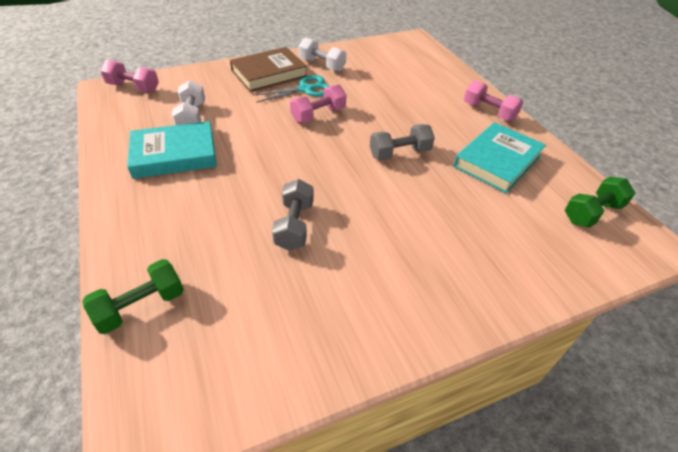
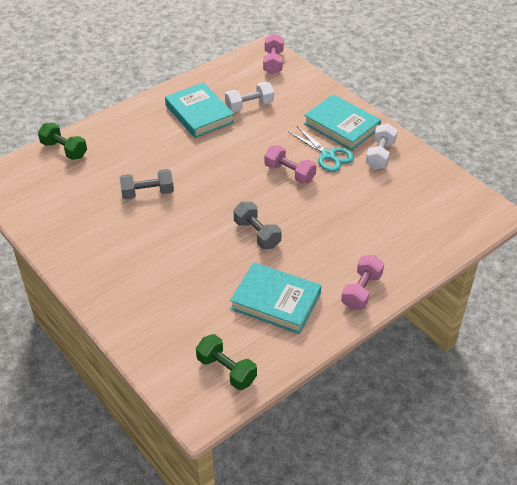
camera: 75 degrees right, 0 degrees up
brown book [230,47,307,92] -> turquoise book [304,94,381,151]

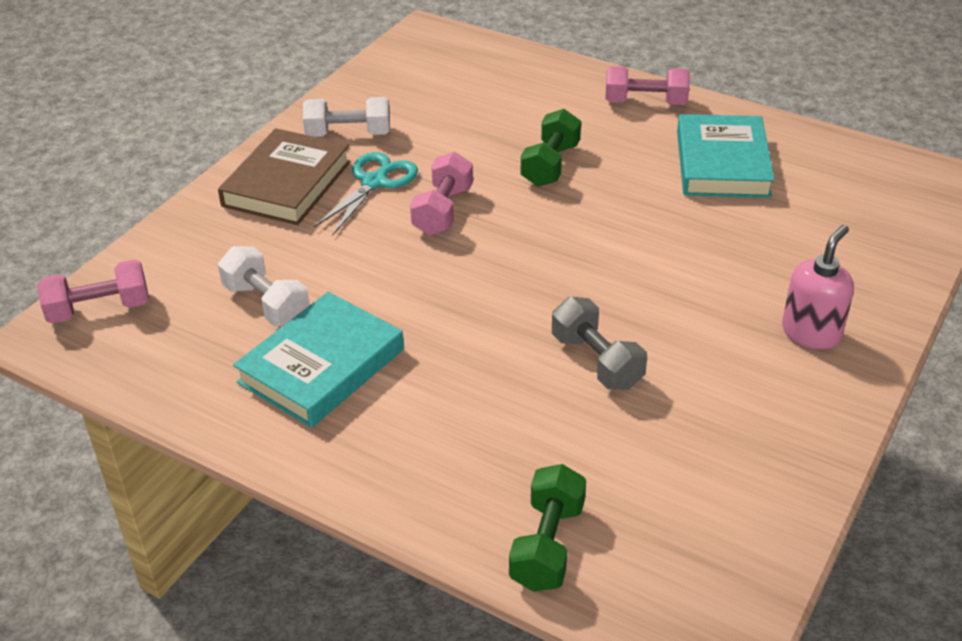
camera: 110 degrees left, 5 degrees down
green dumbbell [196,334,257,390] -> green dumbbell moved to [521,109,581,187]
grey dumbbell [234,202,282,249] -> none
turquoise book [304,94,381,151] -> brown book [218,128,351,225]
none -> pink soap dispenser [782,225,854,349]

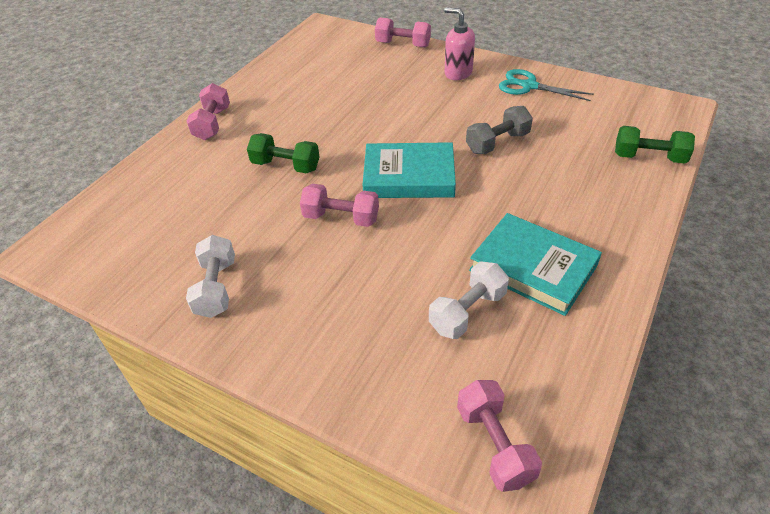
camera: 90 degrees left, 5 degrees up
brown book [218,128,351,225] -> none
turquoise scissors [313,152,418,236] -> turquoise scissors moved to [499,69,594,101]
turquoise book [677,114,775,198] -> turquoise book moved to [363,142,456,198]
none -> pink dumbbell [375,17,431,48]

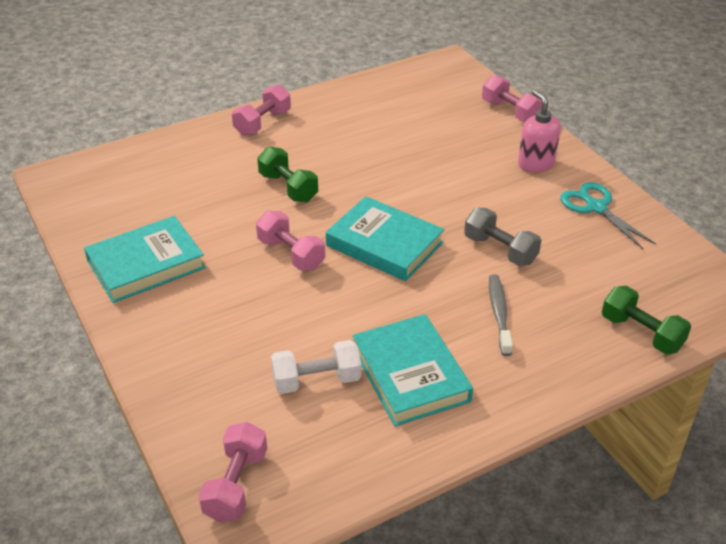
camera: 30 degrees right, 5 degrees down
white dumbbell [186,235,235,318] -> turquoise book [84,216,206,303]
grey dumbbell [466,106,533,154] -> grey dumbbell turned 45 degrees clockwise [464,208,541,266]
none -> grey toothbrush [489,274,513,356]

